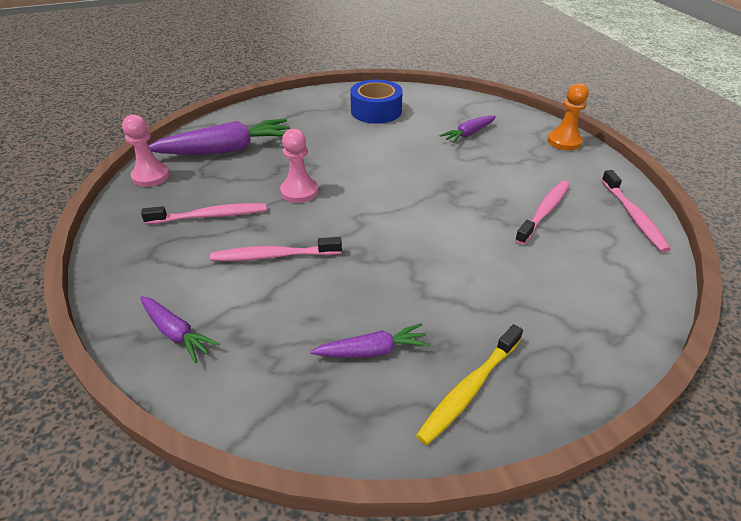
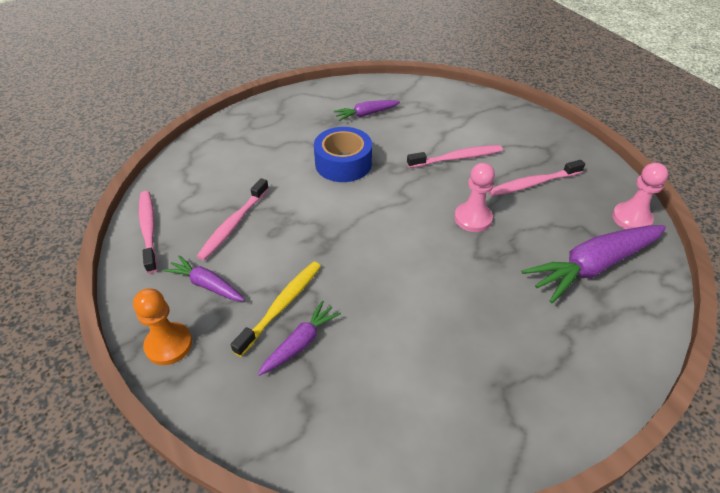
camera: 170 degrees right, 5 degrees up
purple carrot [140,296,220,363] -> purple carrot moved to [163,255,245,301]
blue tape [350,80,403,124] -> blue tape moved to [314,127,372,182]
yellow toothbrush [416,324,523,445] -> yellow toothbrush moved to [231,261,321,357]

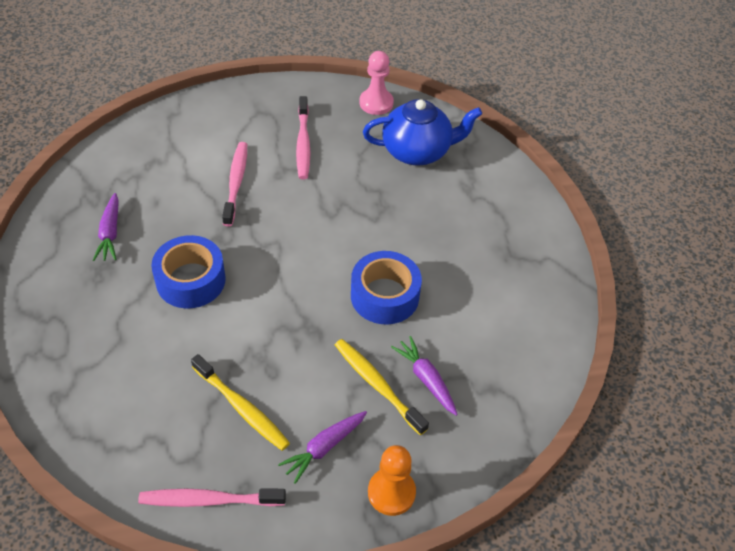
camera: 75 degrees left, 5 degrees up
pink toothbrush [197,178,269,261] -> yellow toothbrush [191,354,290,451]
pink pawn [454,163,495,232] -> none
purple carrot [522,225,666,303] -> blue teapot [363,99,482,166]
none -> blue tape [351,251,422,324]

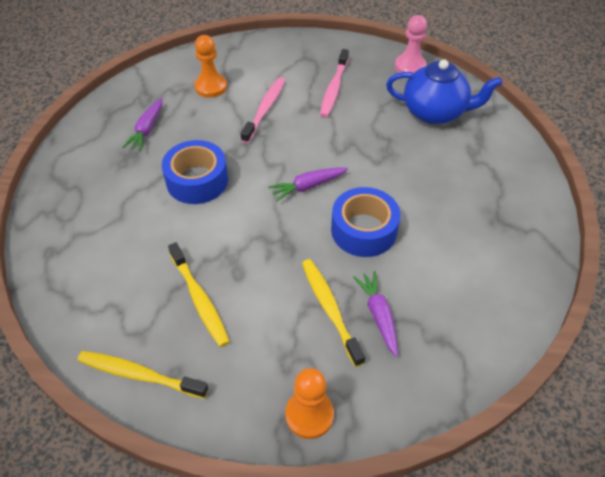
camera: 20 degrees right, 0 degrees up
pink toothbrush [138,488,286,507] -> yellow toothbrush [78,351,208,399]
purple carrot [278,411,367,484] -> purple carrot moved to [268,167,348,201]
none -> orange pawn [194,35,227,98]

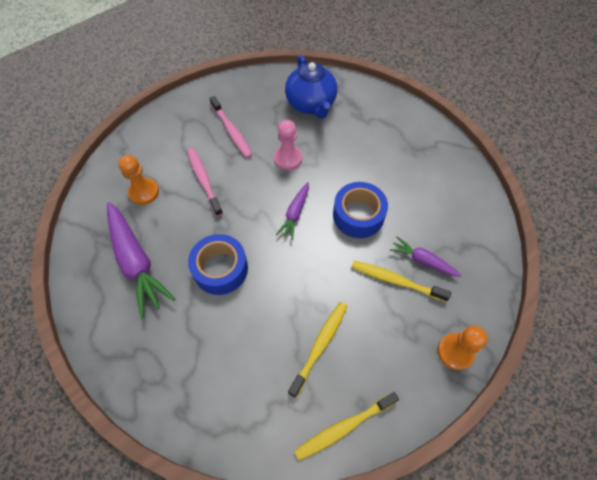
camera: 45 degrees left, 10 degrees up
purple carrot [122,98,162,151] -> purple carrot [107,202,175,318], size x1.86
yellow toothbrush [168,242,230,347] -> yellow toothbrush turned 75 degrees counterclockwise [288,302,347,398]
blue teapot [386,59,503,124] -> blue teapot turned 105 degrees clockwise [285,55,337,119]
pink pawn [395,15,427,73] -> pink pawn moved to [274,120,302,170]

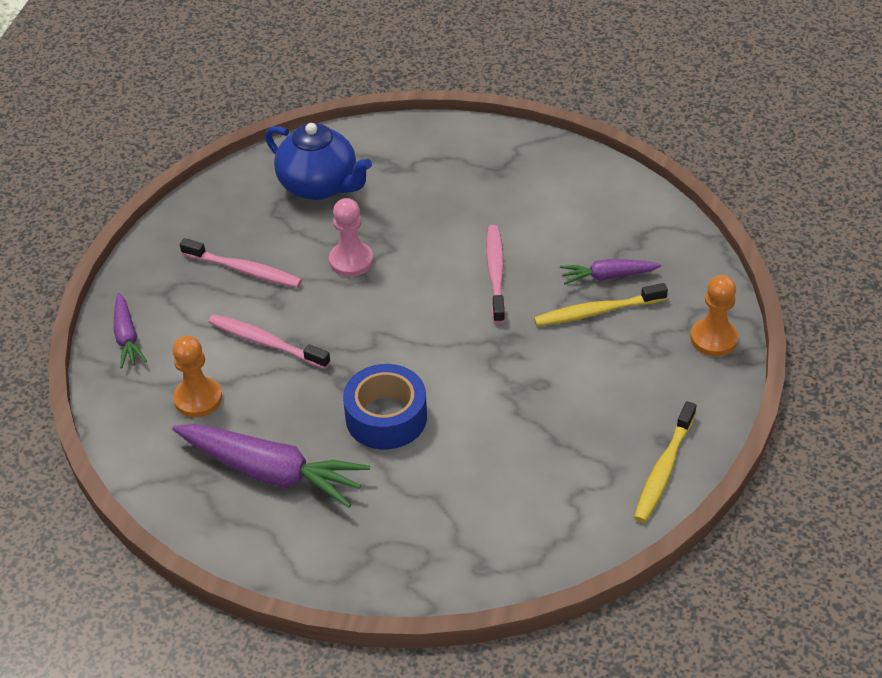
camera: 35 degrees left, 15 degrees down
purple carrot [276,182,309,240] -> purple carrot moved to [114,293,147,368]
yellow toothbrush [288,302,347,398] -> none
blue tape [333,182,388,238] -> pink toothbrush [486,225,505,324]

